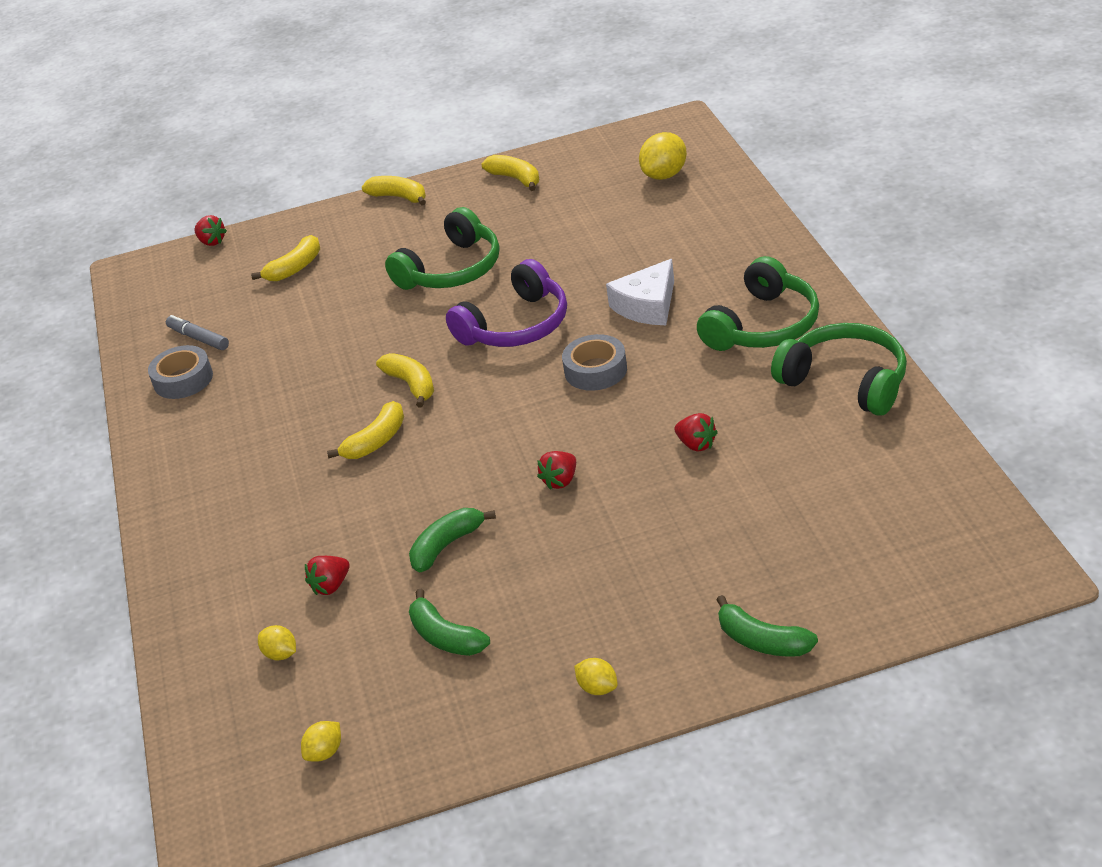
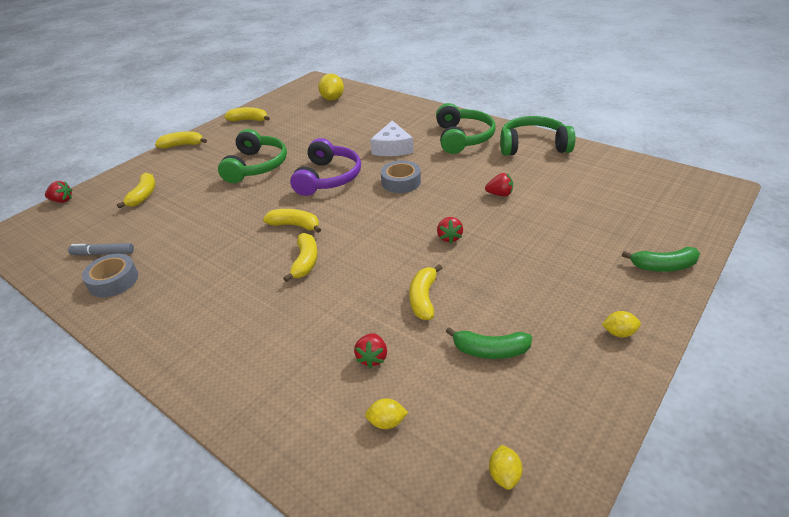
camera: 40 degrees left, 0 degrees up
green banana [409,508,496,572] -> yellow banana [409,264,442,320]

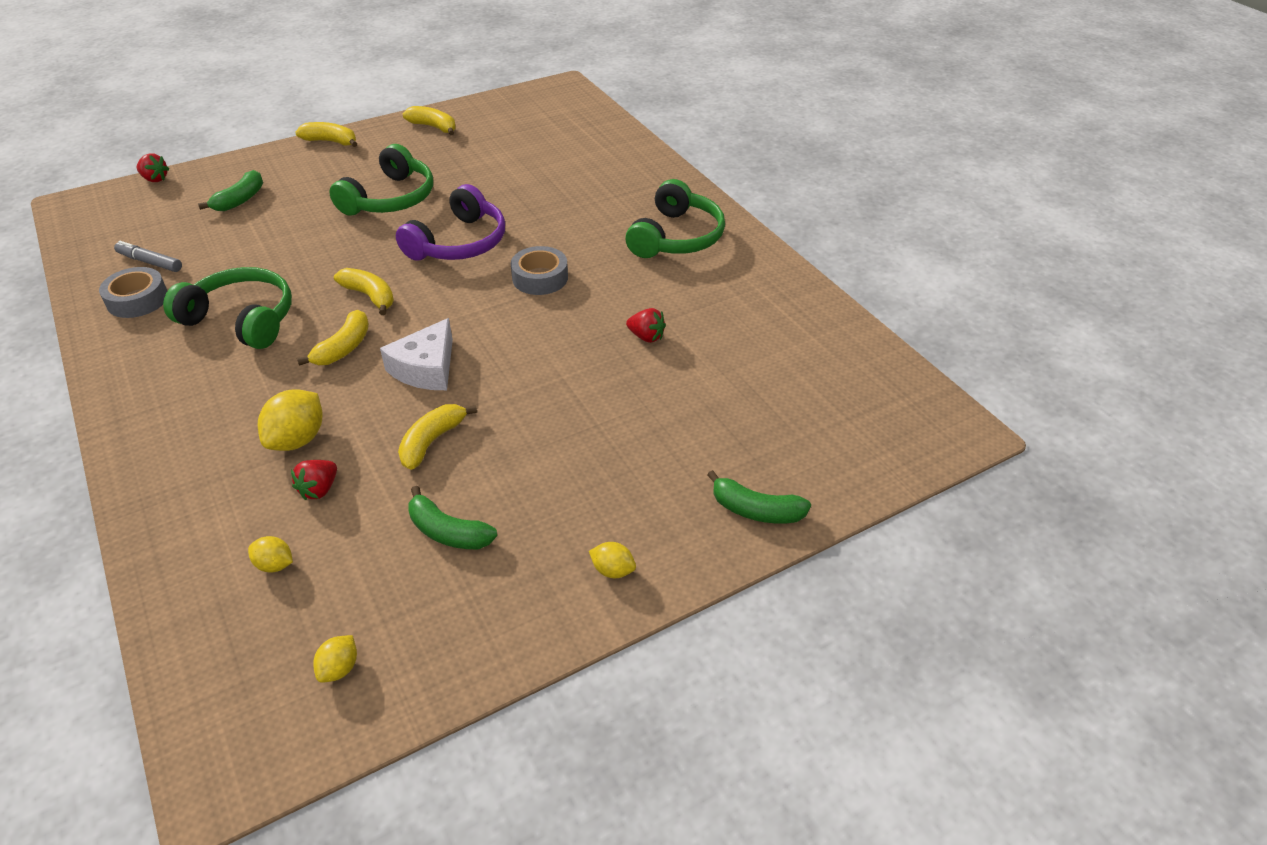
camera: 20 degrees right, 5 degrees up
yellow banana [117,173,155,209] -> green banana [198,170,263,211]
yellow lemon [318,74,344,101] -> yellow lemon moved to [258,389,322,451]
white cheese [370,120,414,156] -> white cheese moved to [380,318,453,390]
red strawberry [437,217,463,243] -> none
green headphones [500,116,575,156] -> green headphones moved to [163,267,292,349]

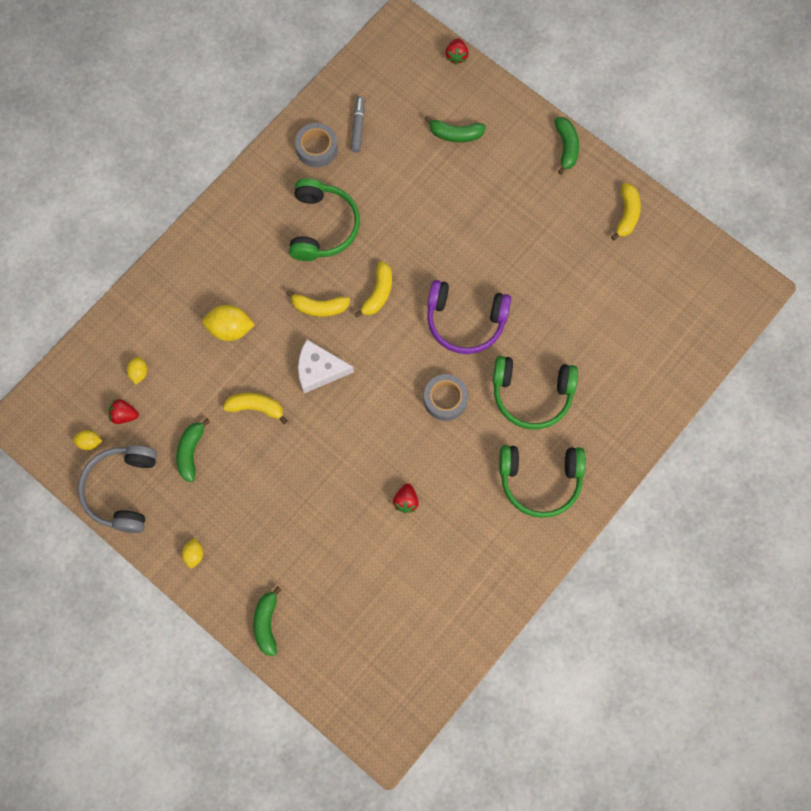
camera: 70 degrees right, 30 degrees up
red strawberry [291,460,337,500] -> red strawberry moved to [108,399,139,424]
yellow banana [295,122,357,147] -> green banana [554,117,579,175]
green headphones [329,144,433,216] -> green headphones moved to [493,356,578,429]
none -> grey headphones [78,445,157,533]

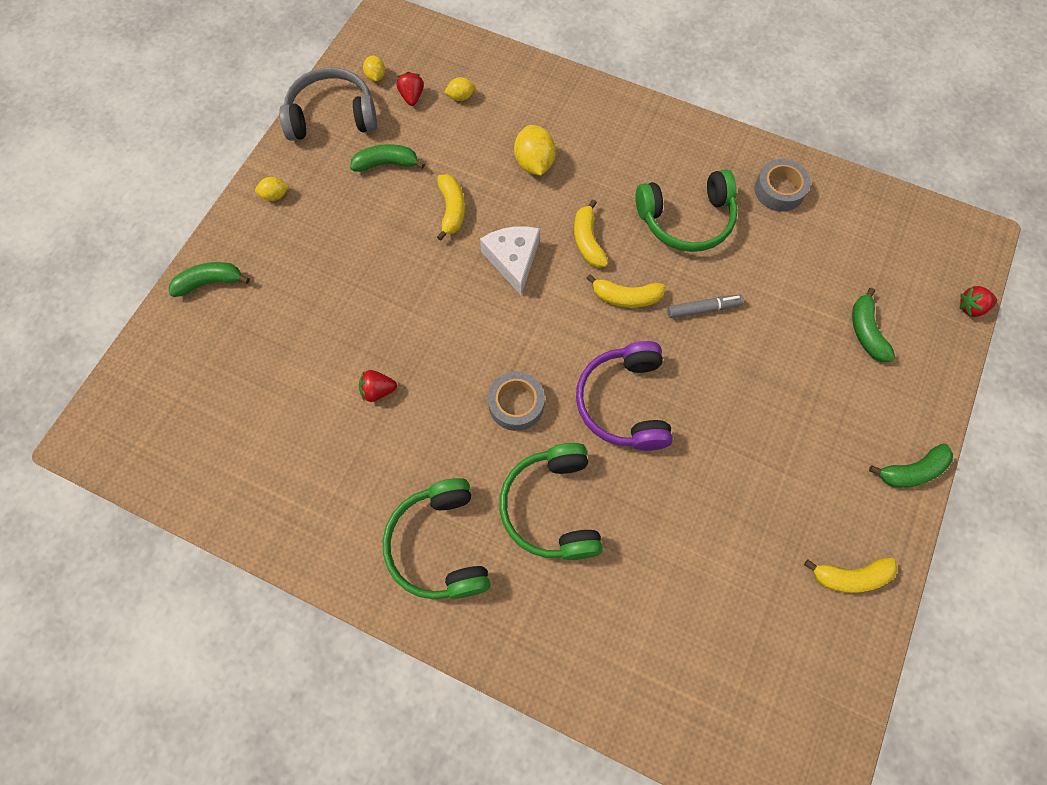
camera: 75 degrees right, 5 degrees down
grey marker [351,96,364,153] -> grey marker moved to [667,295,744,318]

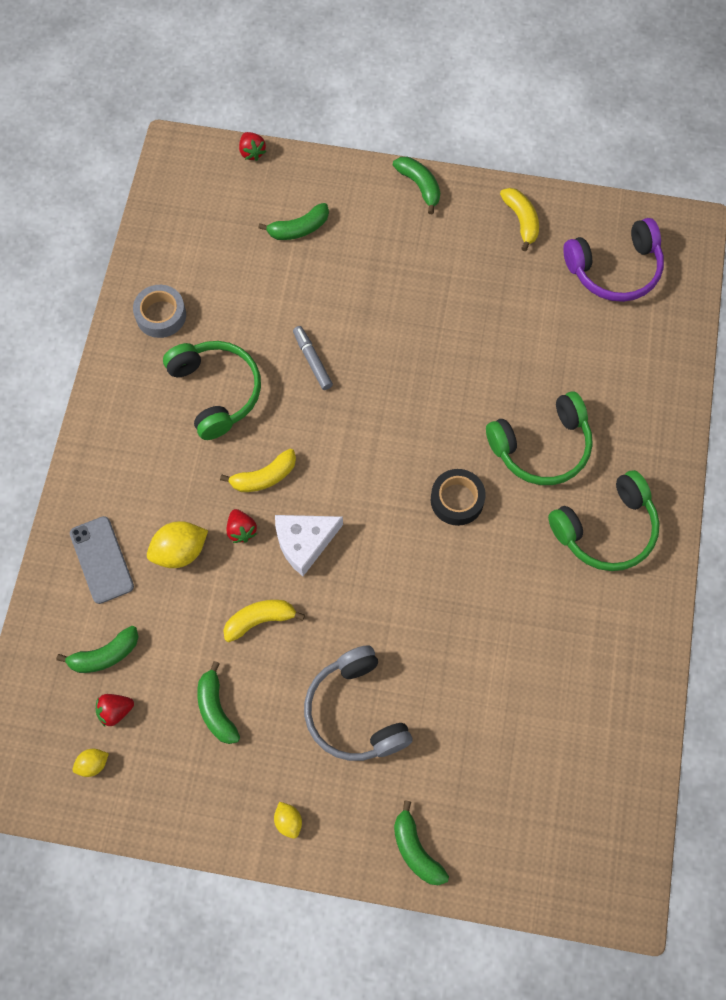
camera: 105 degrees left, 0 degrees up
grey headphones [279,67,377,141] -> grey headphones moved to [304,645,413,761]
red strawberry [359,370,397,402] -> red strawberry moved to [226,509,257,543]
yellow lemon [444,77,475,101] -> green banana [56,626,138,673]
grey tape [488,371,545,431] -> black tape [431,469,486,526]
purple headphones [576,341,673,451] -> purple headphones moved to [564,218,664,302]
yellow banana [586,274,666,308] -> none
none -> grey phone [70,516,134,604]

